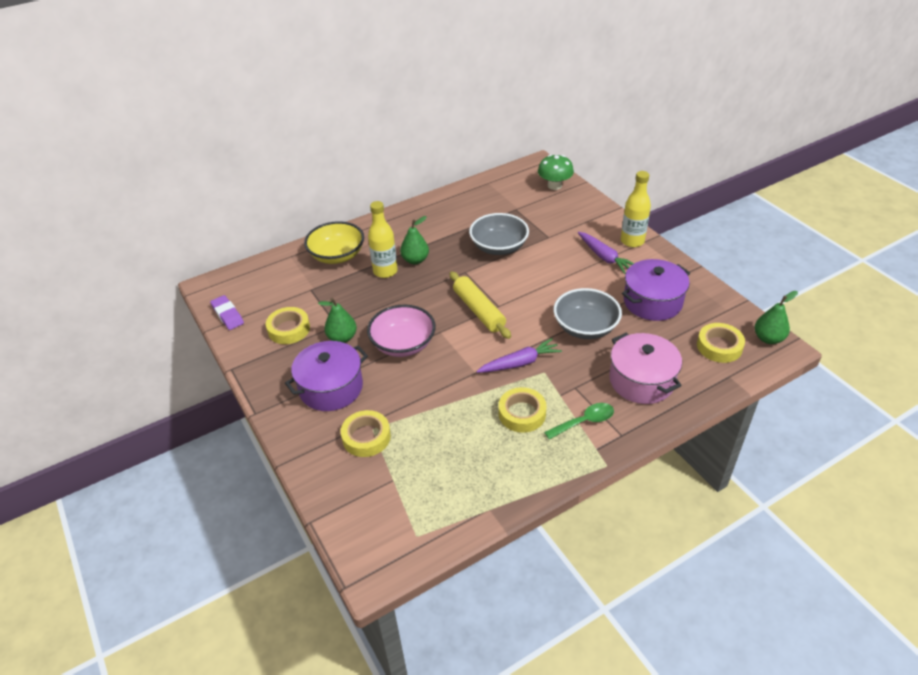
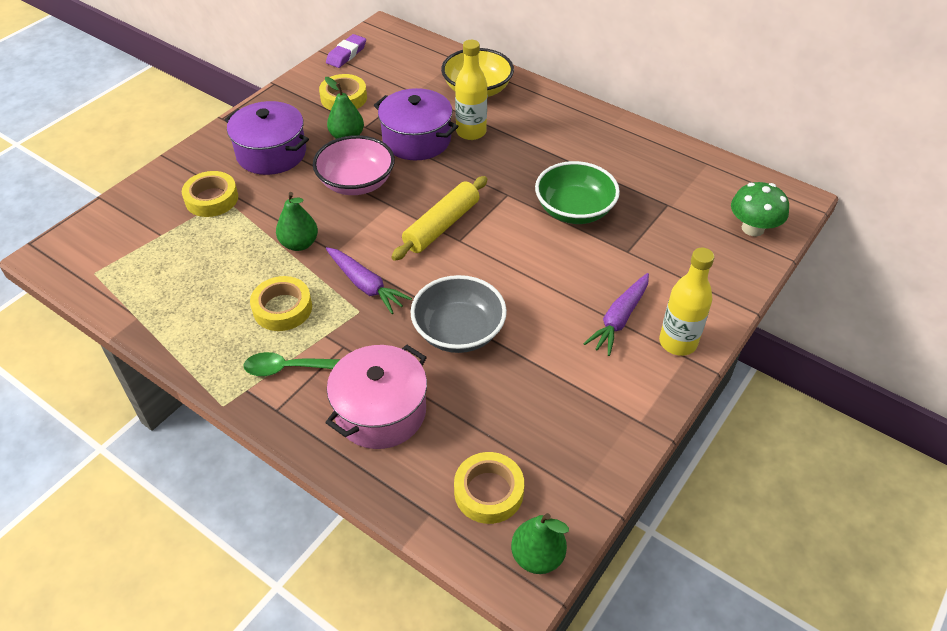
camera: 65 degrees right, 5 degrees up
green pear [400,216,429,264] -> green pear moved to [276,192,318,251]
grey bowl [469,213,529,255] -> green bowl [535,161,620,224]
green spoon [544,403,614,440] -> green spoon turned 135 degrees clockwise [244,352,340,376]
purple pot [622,259,690,321] -> purple pot moved to [374,88,458,161]

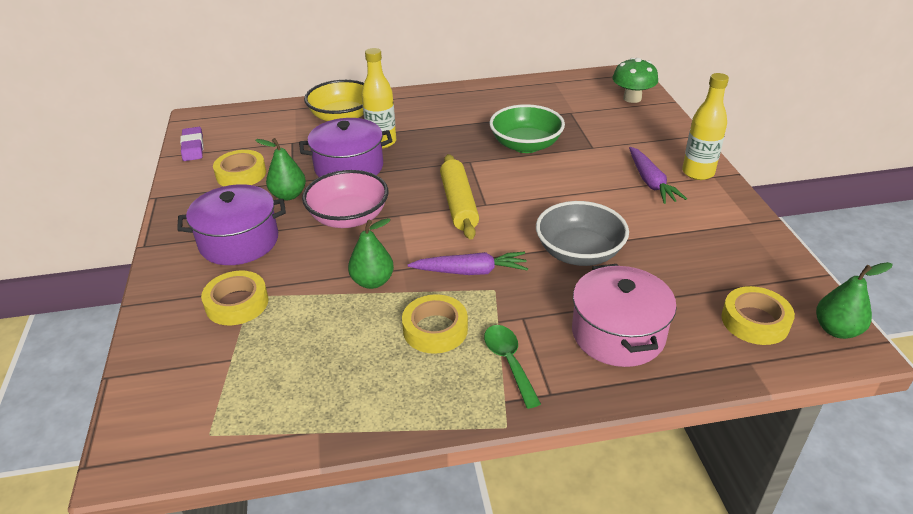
camera: 45 degrees left, 10 degrees down
green spoon [244,352,340,376] -> green spoon turned 120 degrees clockwise [484,325,541,409]

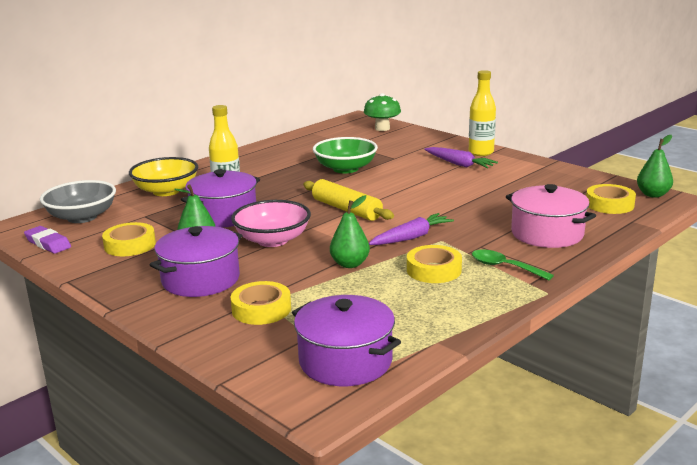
camera: 35 degrees left, 15 degrees down
grey bowl [536,201,629,266] -> grey bowl moved to [40,180,116,223]
none -> purple pot [292,295,401,386]

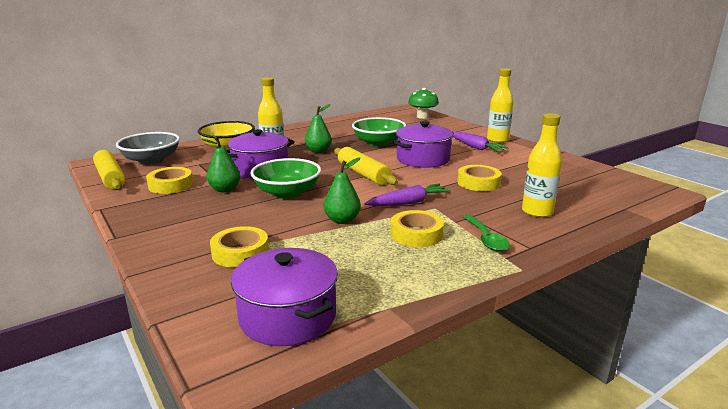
camera: 10 degrees right, 0 degrees up
purple eraser [24,226,71,254] -> yellow rolling pin [93,150,126,190]
purple pot [150,226,243,297] -> purple pot moved to [393,121,453,168]
pink bowl [231,200,311,247] -> green bowl [250,158,321,199]
green spoon [472,250,554,280] -> green spoon turned 150 degrees counterclockwise [463,215,510,251]
pink pot [506,184,596,248] -> yellow bottle [522,113,562,218]
yellow tape [586,184,636,214] -> yellow tape moved to [457,165,502,191]
green pear [637,135,673,198] -> green pear moved to [305,104,332,153]

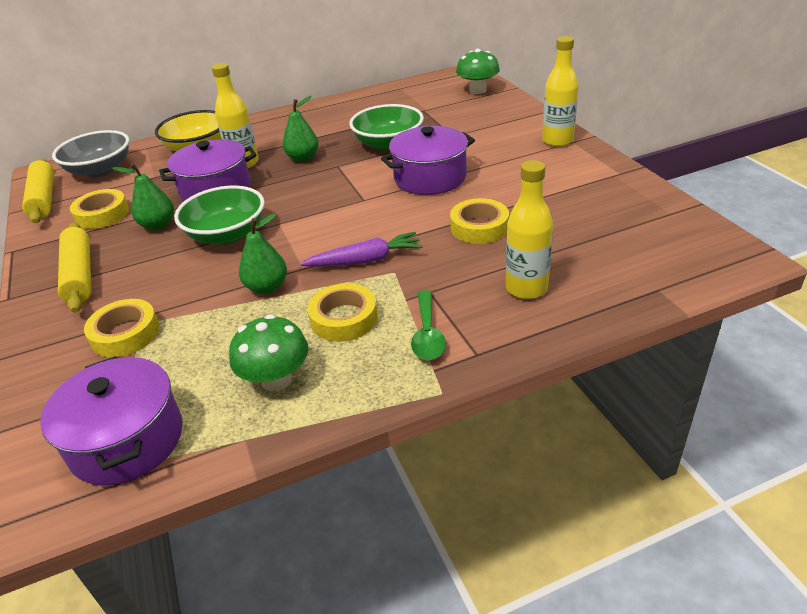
camera: 15 degrees right, 15 degrees up
yellow rolling pin [334,147,398,185] -> yellow rolling pin moved to [58,222,91,313]
purple carrot [453,132,509,152] -> none
none -> green mushroom [229,315,309,391]

